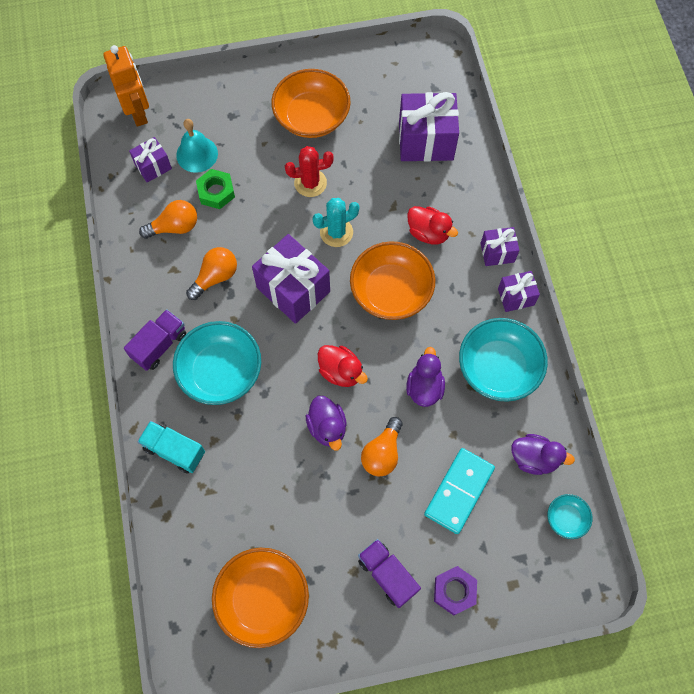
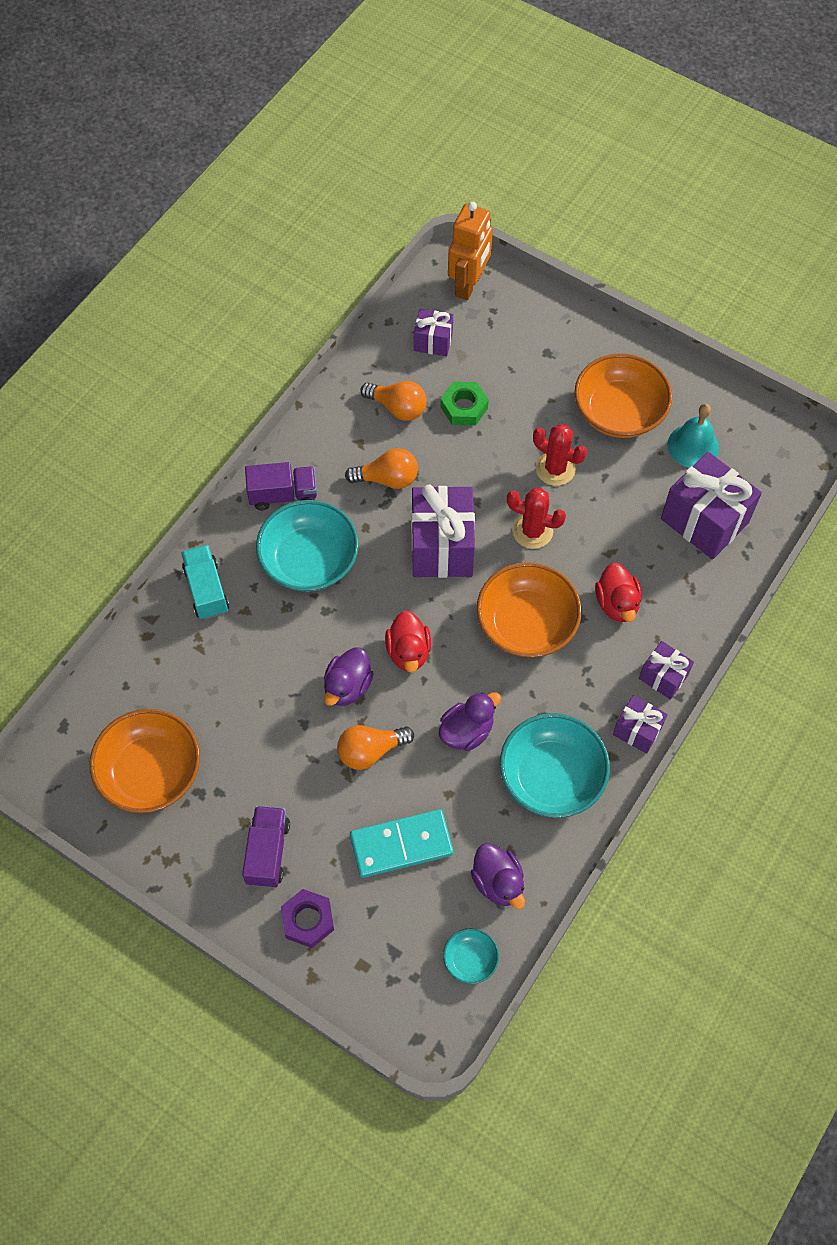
camera: 45 degrees right, 5 degrees down
turquoise bell [176,119,218,173] -> turquoise bell moved to [667,404,719,468]
turquoise cactus [313,198,359,247] -> red cactus [507,488,566,549]

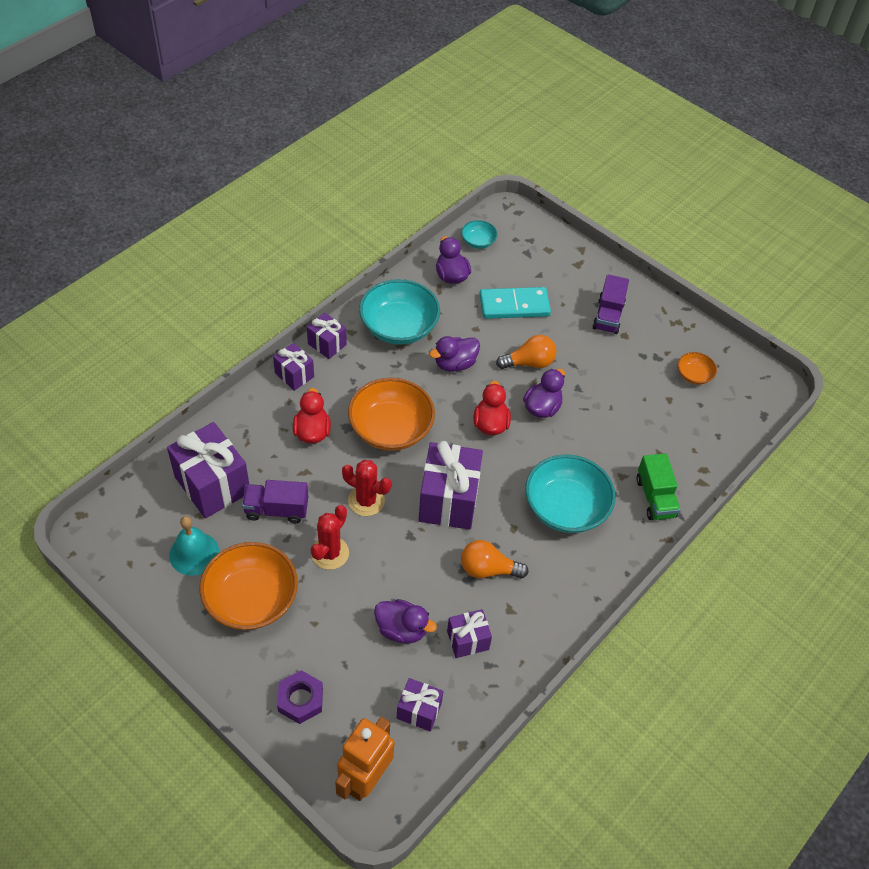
camera: 175 degrees left, 10 degrees down
orange bowl [90,709,200,813] -> orange bowl [678,352,717,385], size x0.49
turquoise truck [181,545,229,620] -> green truck [636,453,680,520]
purple truck [245,462,317,510] -> purple truck moved to [242,480,308,523]
purple nut [281,889,334,948] -> purple nut moved to [277,670,323,724]
orange light bulb [360,381,427,421] -> purple gift [447,609,492,658]
green nut [440,382,489,426] -> purple duck [374,599,437,643]
red cactus [533,424,587,486] -> red cactus turned 75 degrees clockwise [311,505,349,570]

